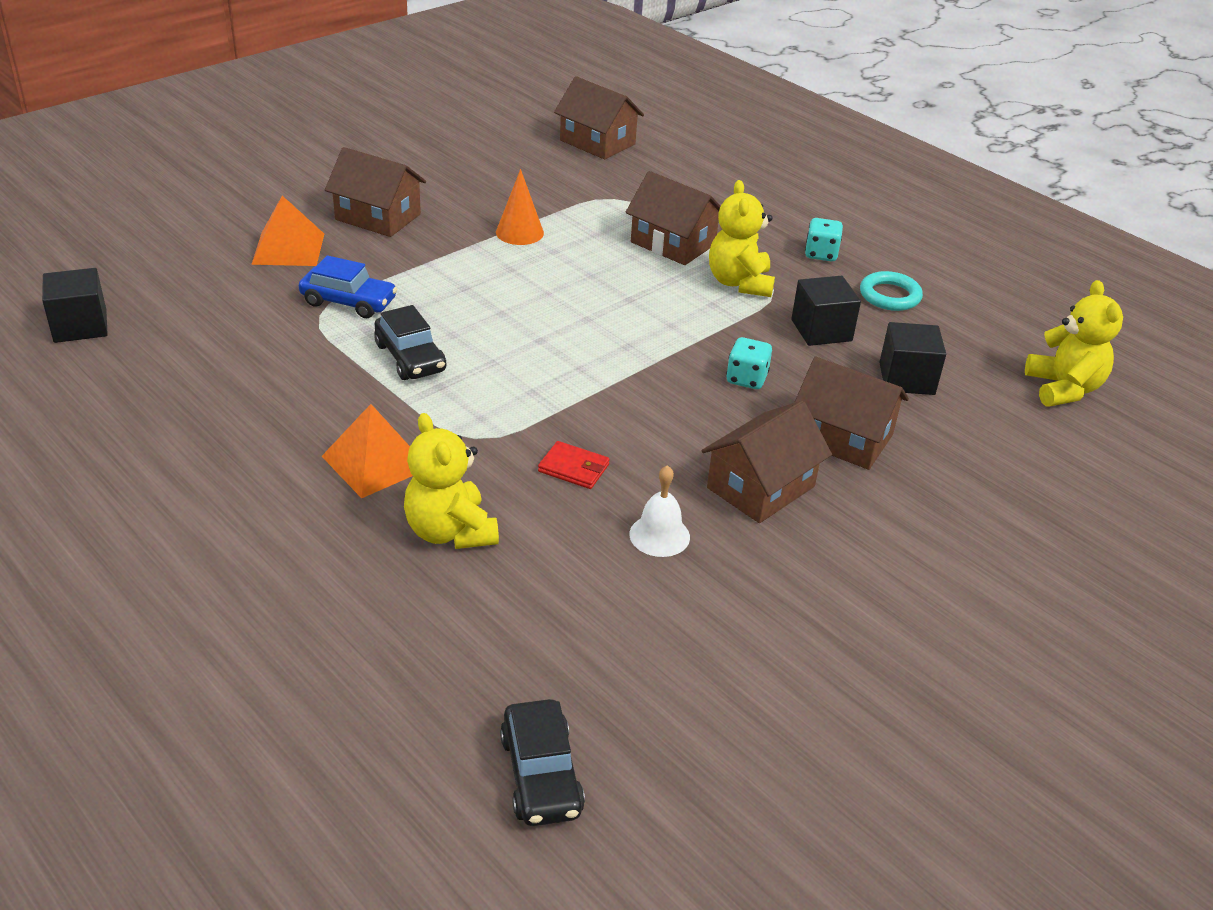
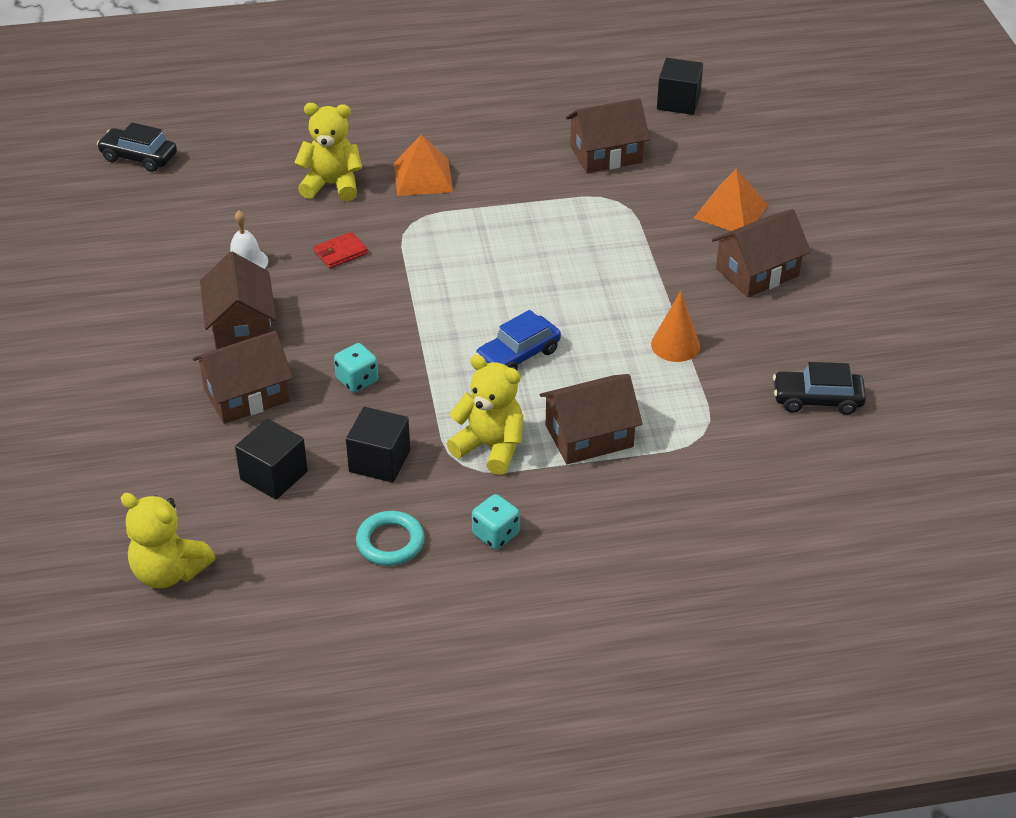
camera: 125 degrees right, 5 degrees up
blue car [299,255,397,318] -> blue car moved to [475,310,561,370]
black car [374,305,446,380] -> black car moved to [773,362,866,415]
brown house [554,76,644,160] -> brown house moved to [566,98,650,173]

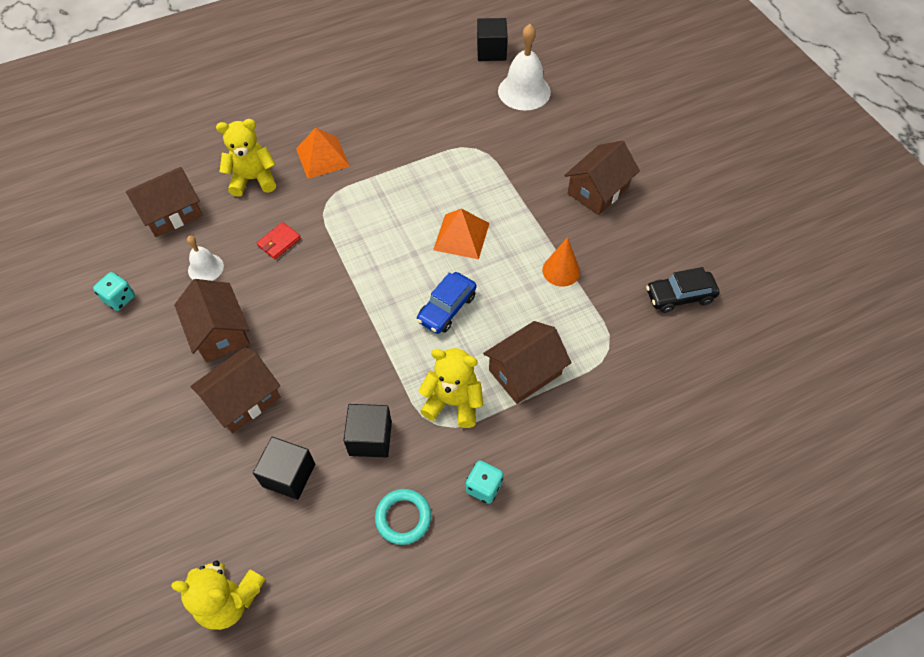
camera: 15 degrees left, 15 degrees up
black car [97,122,177,172] -> none
turquoise dice [334,343,378,393] -> turquoise dice moved to [93,272,135,311]
brown house [566,98,650,173] -> brown house moved to [126,167,203,237]
orange pyramid [694,168,769,231] -> orange pyramid moved to [433,208,489,260]
none -> white bell [498,24,551,111]

